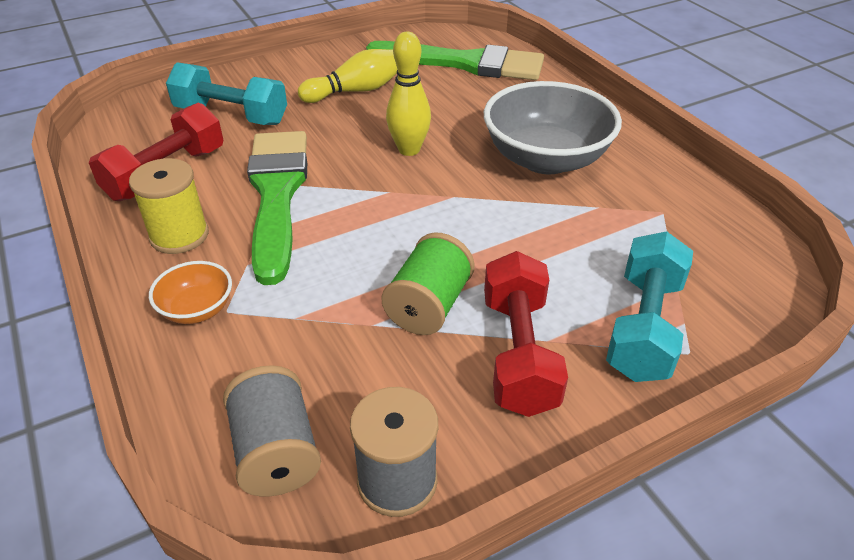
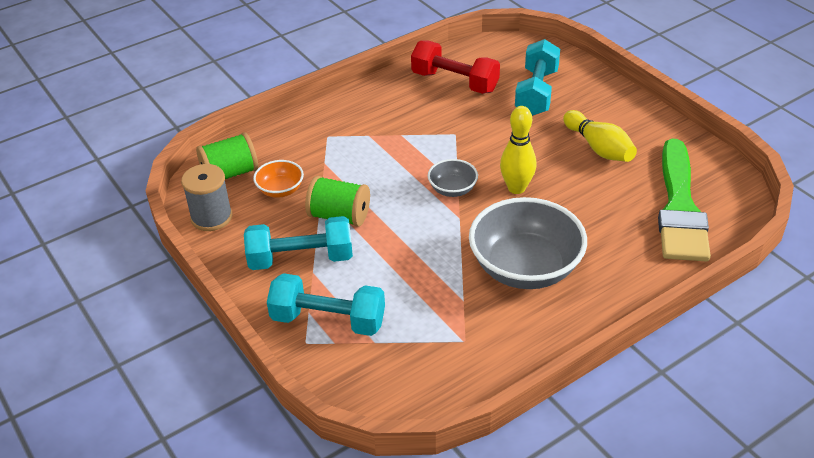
camera: 85 degrees right, 0 degrees up
yellow spool [129,158,209,254] -> none
orange bowl [149,261,232,324] -> orange bowl moved to [253,160,304,198]
grey spool [223,365,321,496] -> green spool [196,132,258,179]
green brush [247,131,307,285] -> none
red dumbbell [484,251,568,417] -> turquoise dumbbell [244,216,353,270]
none -> grey bowl [428,159,478,197]

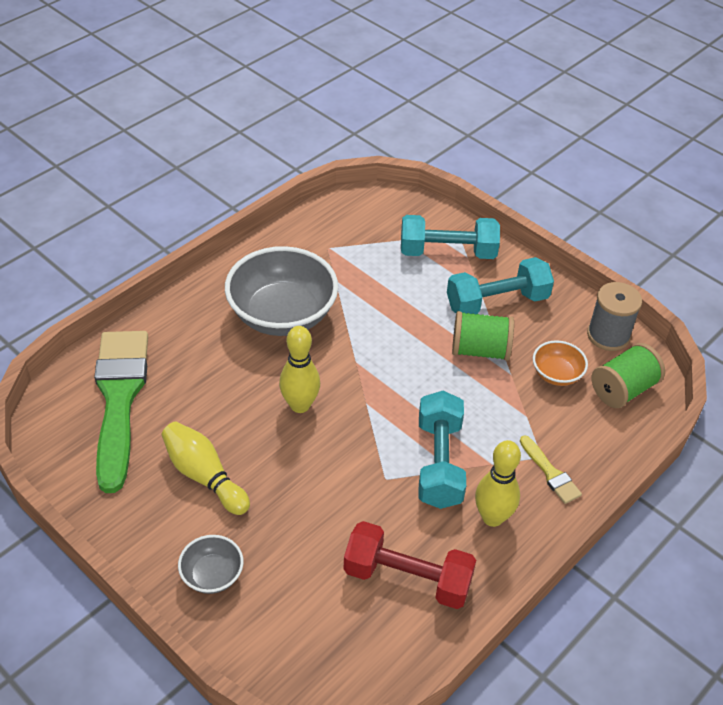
camera: 165 degrees right, 5 degrees up
grey bowl [428,159,478,197] -> grey bowl moved to [178,535,244,594]
turquoise dumbbell [515,39,560,116] -> turquoise dumbbell moved to [419,391,466,509]
none -> yellow bowling pin [475,440,521,527]
none -> yellow brush [520,435,582,504]

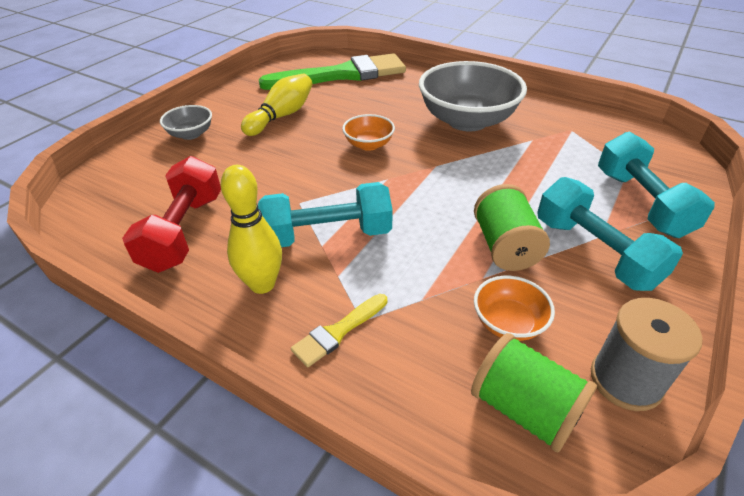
camera: 80 degrees right, 5 degrees down
yellow bowling pin [279,326,320,413] -> orange bowl [342,114,395,151]

